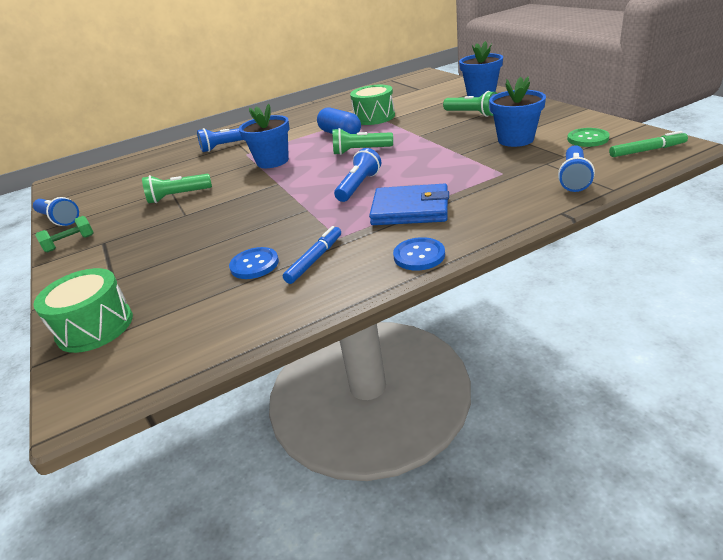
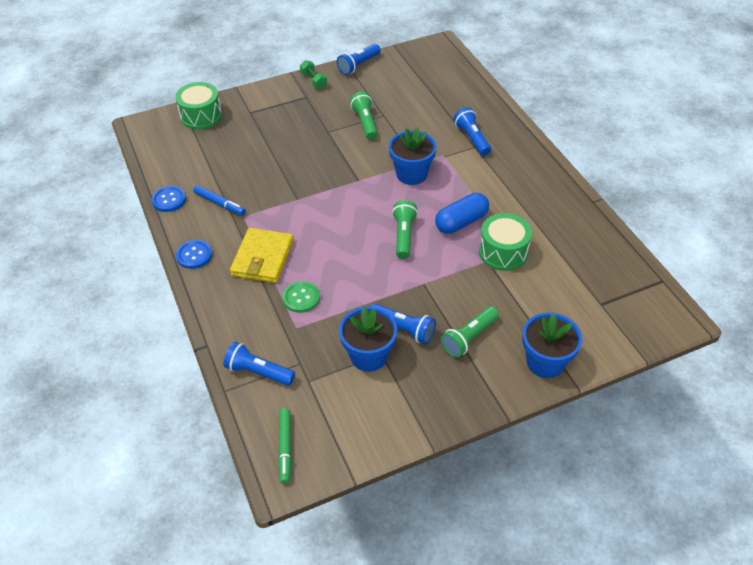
camera: 90 degrees right, 15 degrees up
blue button [229,247,279,279] -> blue button moved to [151,186,186,212]
blue flashlight [334,148,381,202] -> blue flashlight moved to [371,304,436,344]
blue wallet [369,184,449,225] -> yellow wallet [230,228,294,283]
green button [567,128,610,147] -> green button moved to [282,281,320,313]

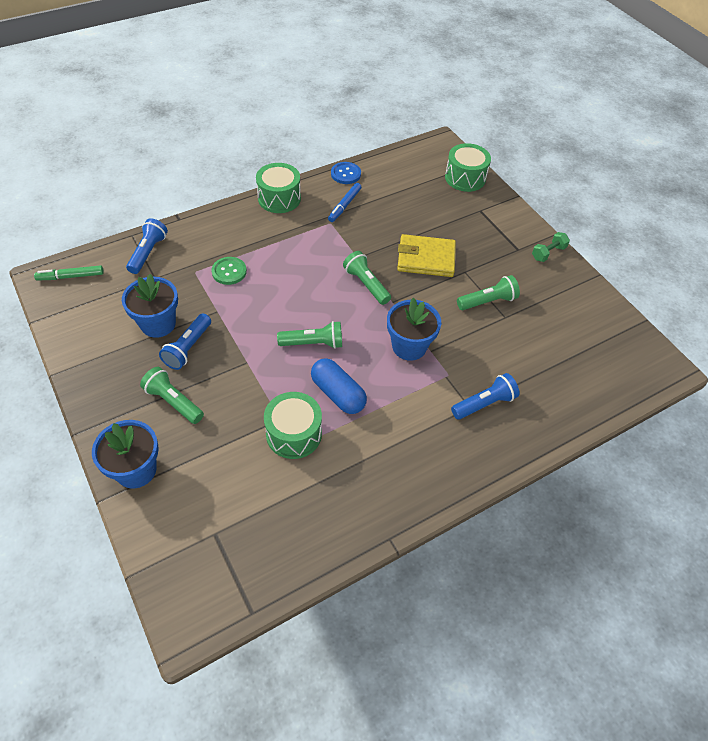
camera: 80 degrees right, 5 degrees up
blue button [176,240,212,269] -> green drum [256,163,301,213]
yellow wallet [230,228,294,283] -> yellow wallet moved to [397,234,456,277]
blue flashlight [337,44,381,75] -> none
none -> green flashlight [343,251,391,305]

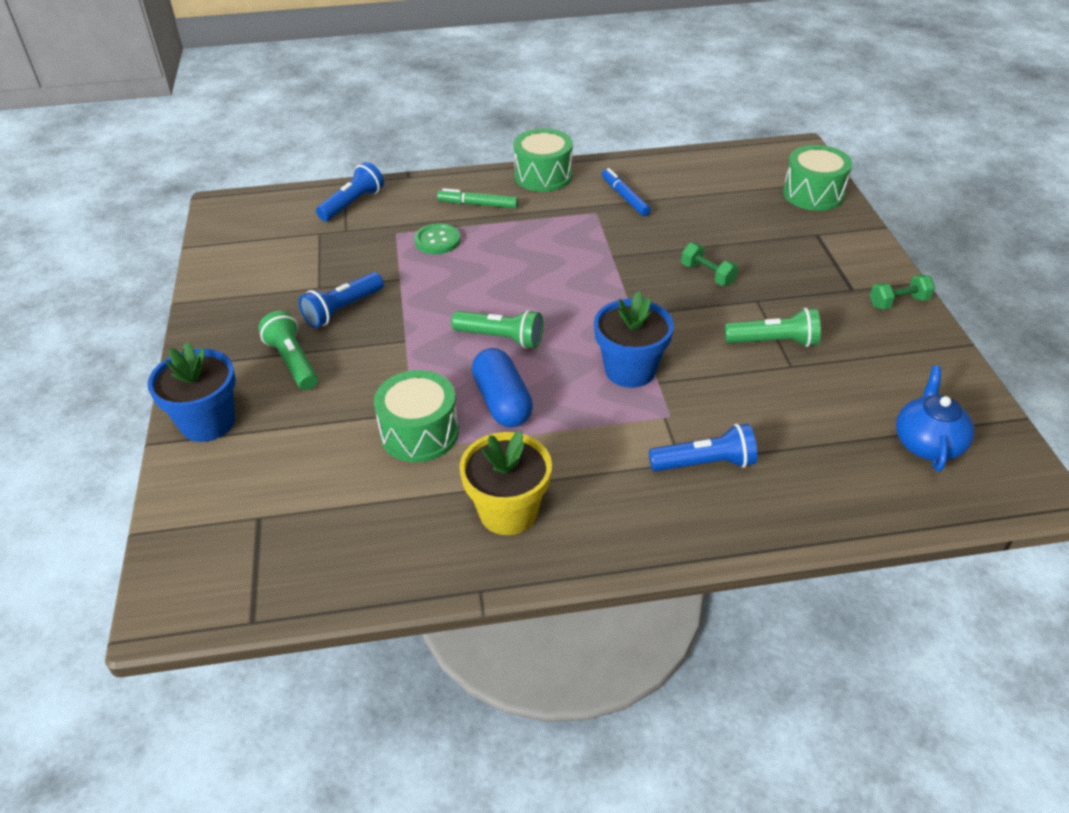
camera: 25 degrees right, 10 degrees down
green marker [34,265,104,281] -> green marker moved to [437,188,518,208]
blue flower pot [122,274,178,338] -> none
blue marker [328,183,361,222] -> blue marker turned 105 degrees clockwise [602,168,651,216]
blue button [331,162,361,184] -> none
green flashlight [343,251,391,305] -> none
yellow wallet [397,234,456,277] -> green dumbbell [681,243,739,286]
none -> yellow flower pot [459,430,552,535]
none -> blue teapot [896,366,974,472]

